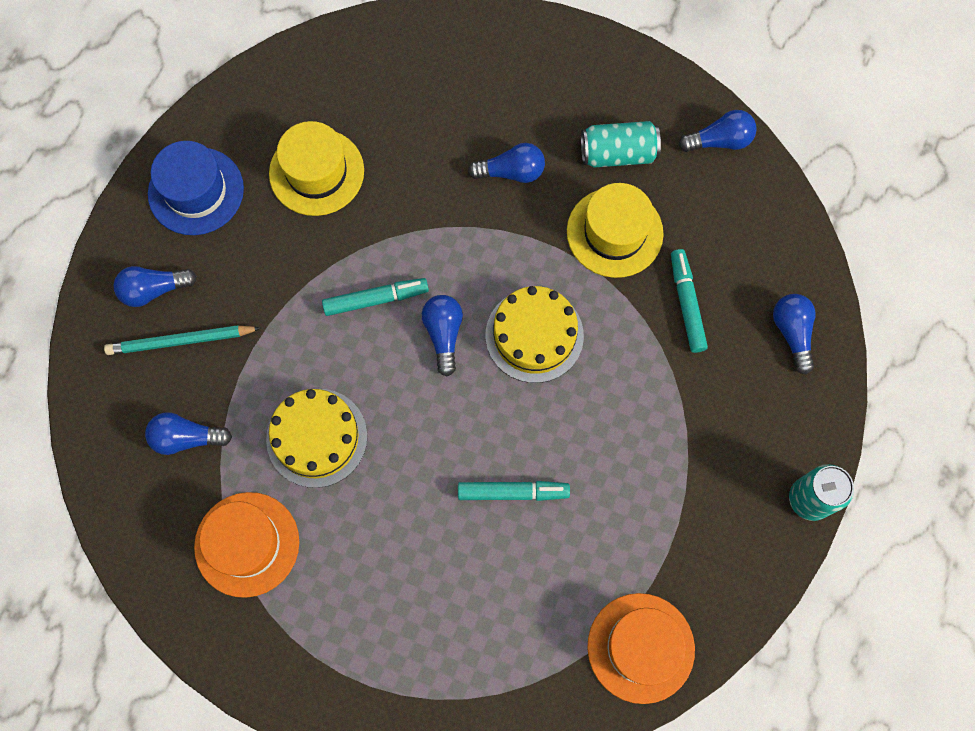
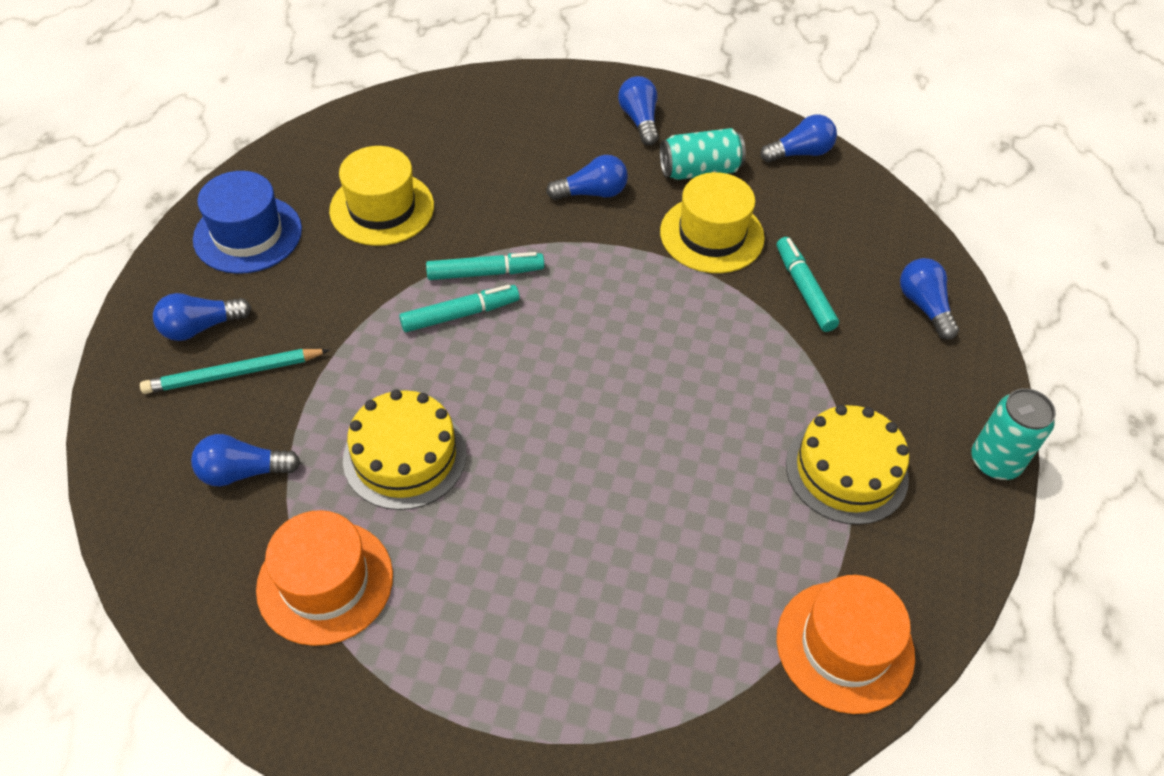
camera: 10 degrees left, 20 degrees down
blue light bulb [422,295,463,377] -> blue light bulb moved to [618,76,659,145]
turquoise marker [458,481,570,501] -> turquoise marker moved to [426,252,545,280]
yellow cake [486,286,584,383] -> yellow cake moved to [786,405,909,525]

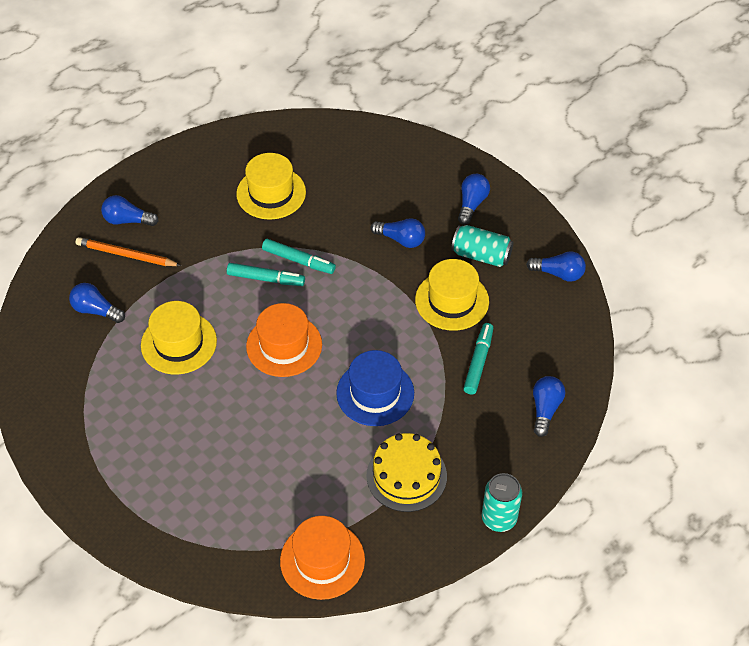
camera: 35 degrees right, 0 degrees up
turquoise pencil [140,349,330,394] -> orange pencil [76,237,182,266]
blue hat [193,171,302,274] -> blue hat moved to [336,350,414,426]
orange hat [256,510,393,646] -> orange hat moved to [246,303,322,377]
yellow cake [343,390,467,510] -> yellow hat [141,301,217,374]

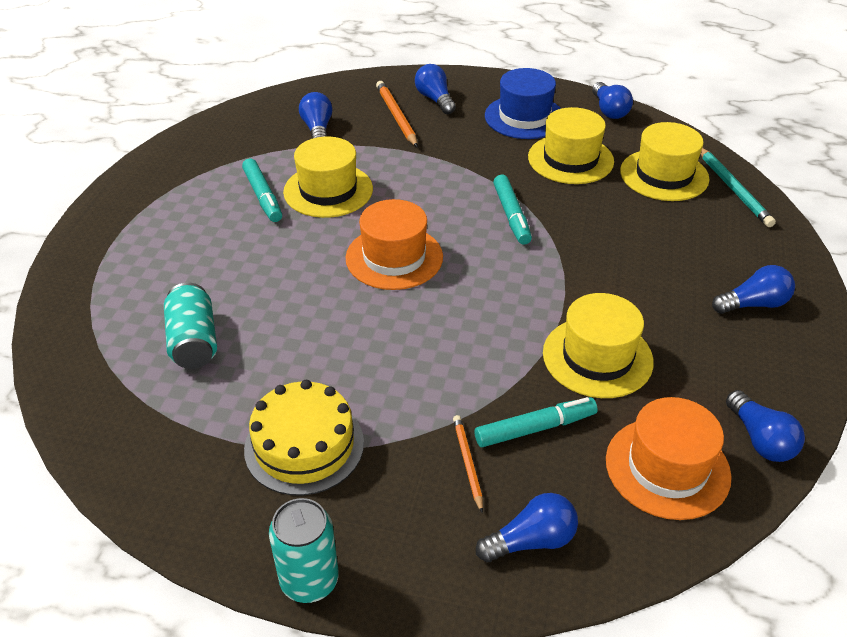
camera: 55 degrees right, 10 degrees down
turquoise marker [227,263,305,286] -> turquoise marker moved to [242,158,282,222]
orange hat [280,516,365,600] -> orange hat moved to [606,397,732,520]
blue hat [336,350,414,426] -> blue hat moved to [485,68,561,139]
blue light bulb [370,218,425,248] -> blue light bulb moved to [592,82,633,119]
turquoise can [451,225,513,267] -> turquoise can moved to [164,283,217,369]
none -> orange pencil [453,415,483,513]
none -> yellow hat [620,122,709,201]
none -> turquoise pencil [700,148,776,227]

